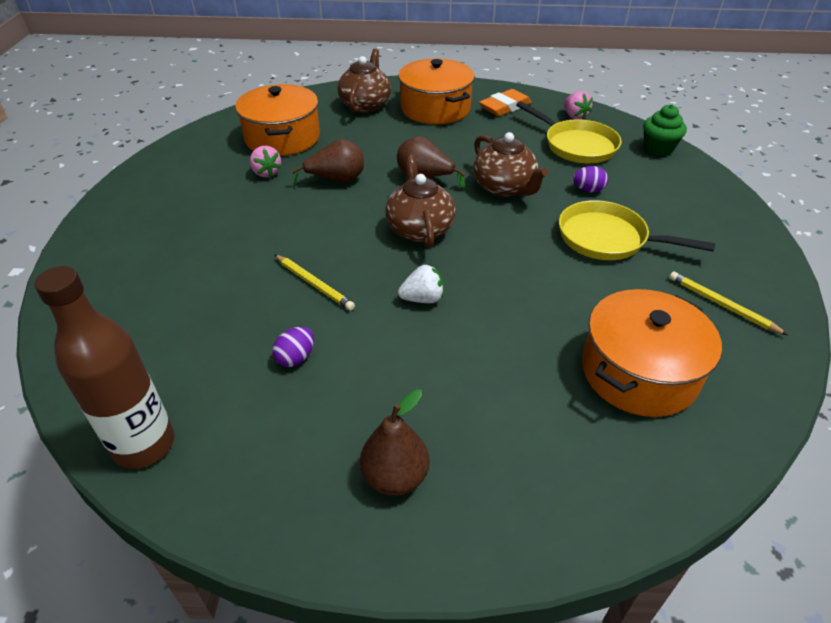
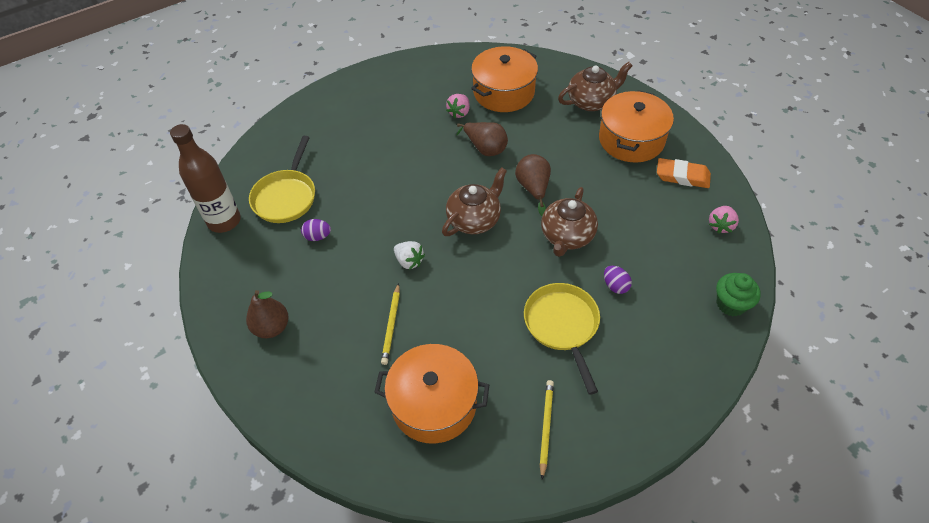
camera: 55 degrees right, 10 degrees up
yellow pencil [274,254,355,311] -> yellow pencil moved to [381,283,400,365]
yellow pan [516,101,621,163] -> yellow pan moved to [249,136,315,223]

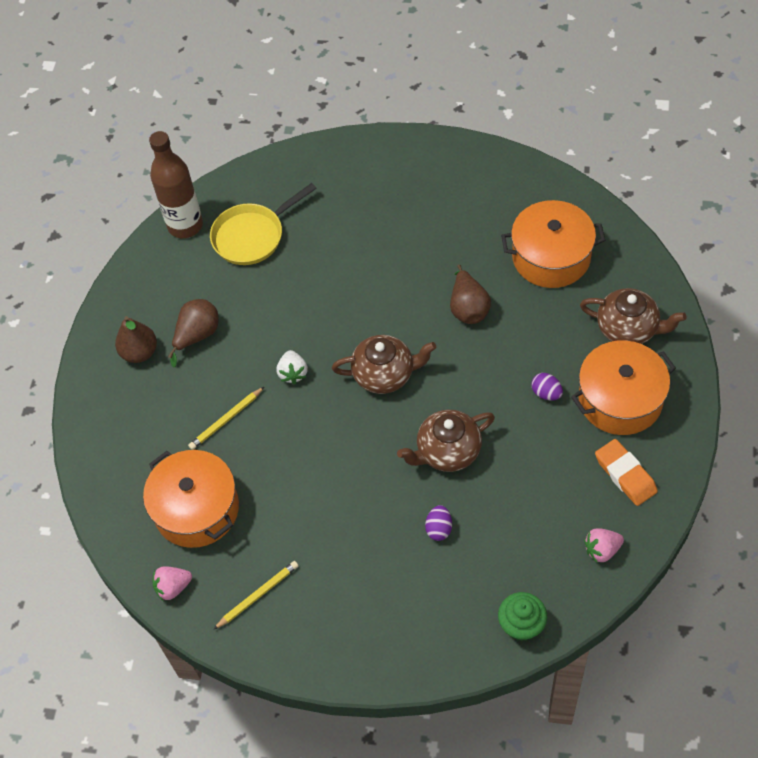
camera: 45 degrees right, 5 degrees up
purple egg [301,219,331,241] -> purple egg moved to [531,373,563,400]
pink strawberry [446,94,470,118] -> pink strawberry moved to [153,566,192,601]
brown pear [515,154,551,216] -> brown pear moved to [168,299,219,368]
yellow pan [524,283,600,395] -> none

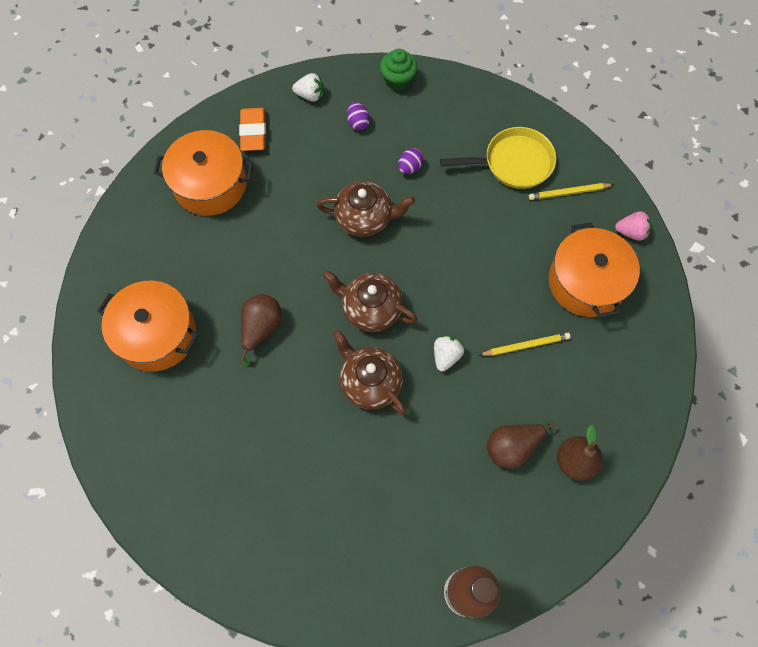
camera: 155 degrees left, 10 degrees up
yellow pan [210,183,317,265] -> yellow pan moved to [440,127,556,189]
purple egg [531,373,563,400] -> purple egg moved to [347,102,370,130]
brown teapot [580,288,687,344] -> brown teapot moved to [332,330,406,415]
pink strawberry [584,528,624,562] -> white strawberry [292,73,323,102]

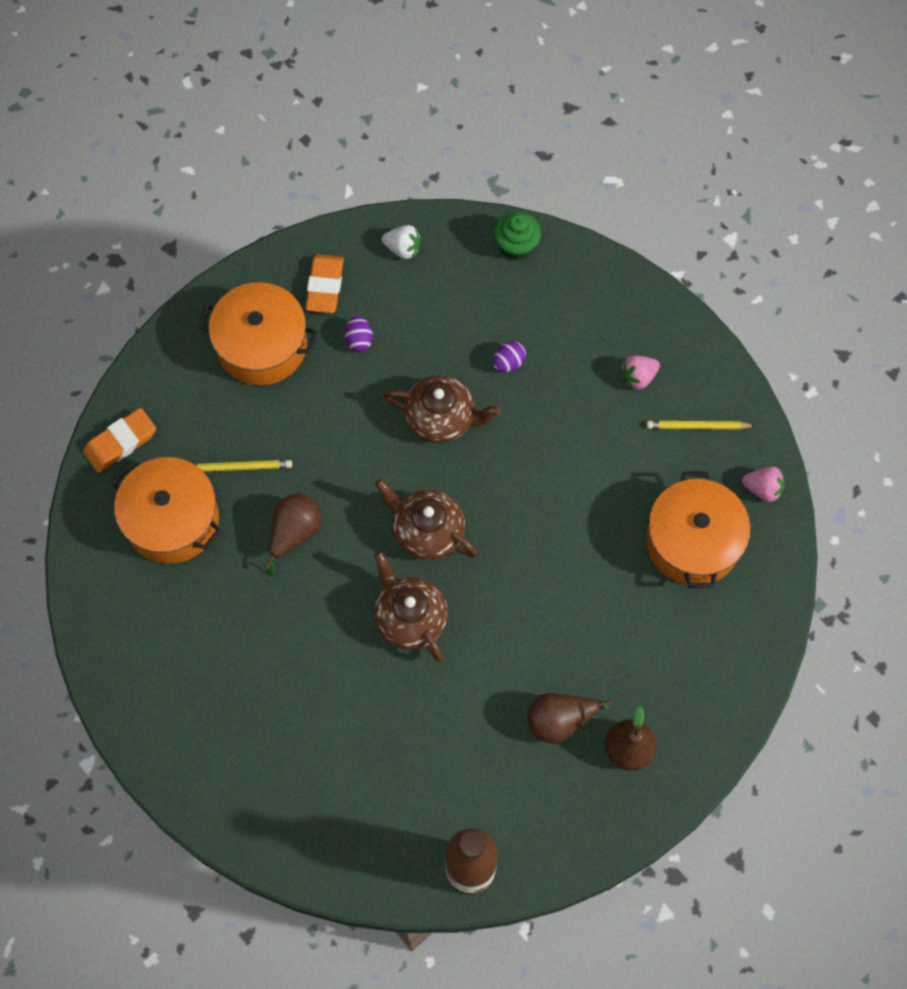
camera: 10 degrees right, 0 degrees up
purple egg [347,102,370,130] -> purple egg moved to [345,316,373,352]
white strawberry [434,336,464,372] -> none
yellow pan [440,127,556,189] -> pink strawberry [620,355,660,390]
yellow pencil [480,333,571,356] -> yellow pencil moved to [195,460,292,472]
none -> orange eraser [83,408,156,473]

